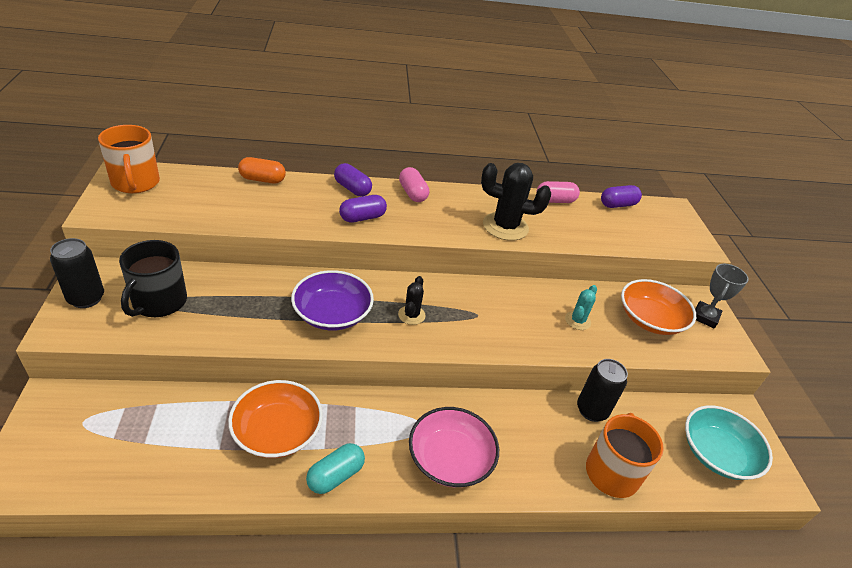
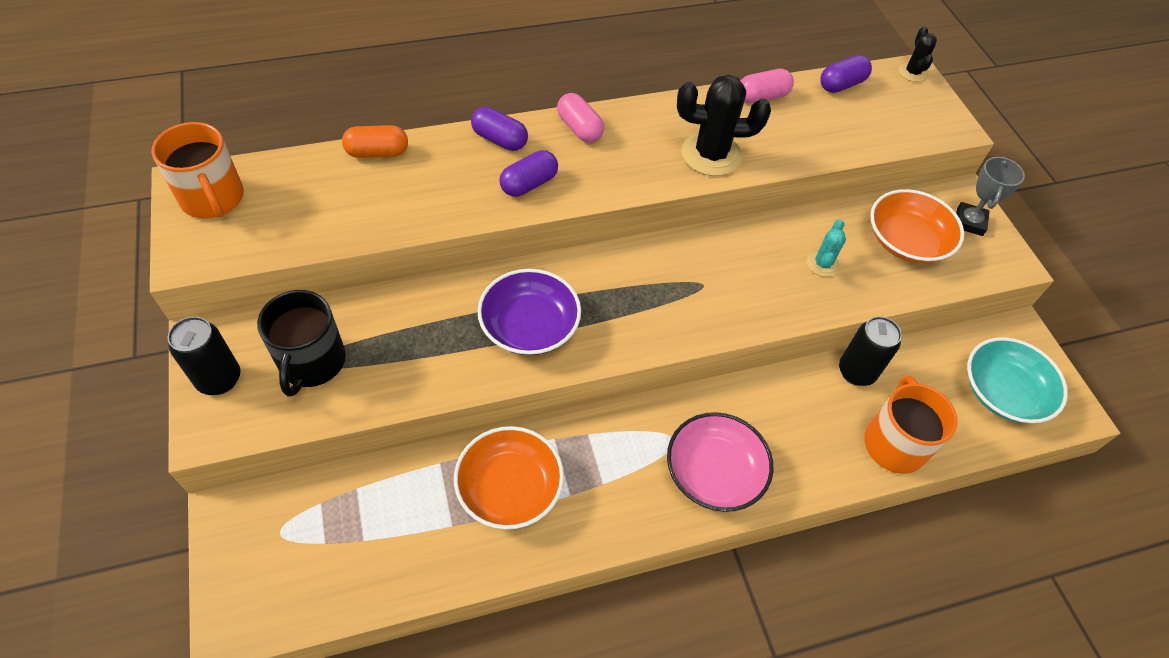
camera: 10 degrees left, 15 degrees up
turquoise capsule [306,443,365,494] -> none
black cactus [398,276,426,325] -> black cactus moved to [898,26,937,82]

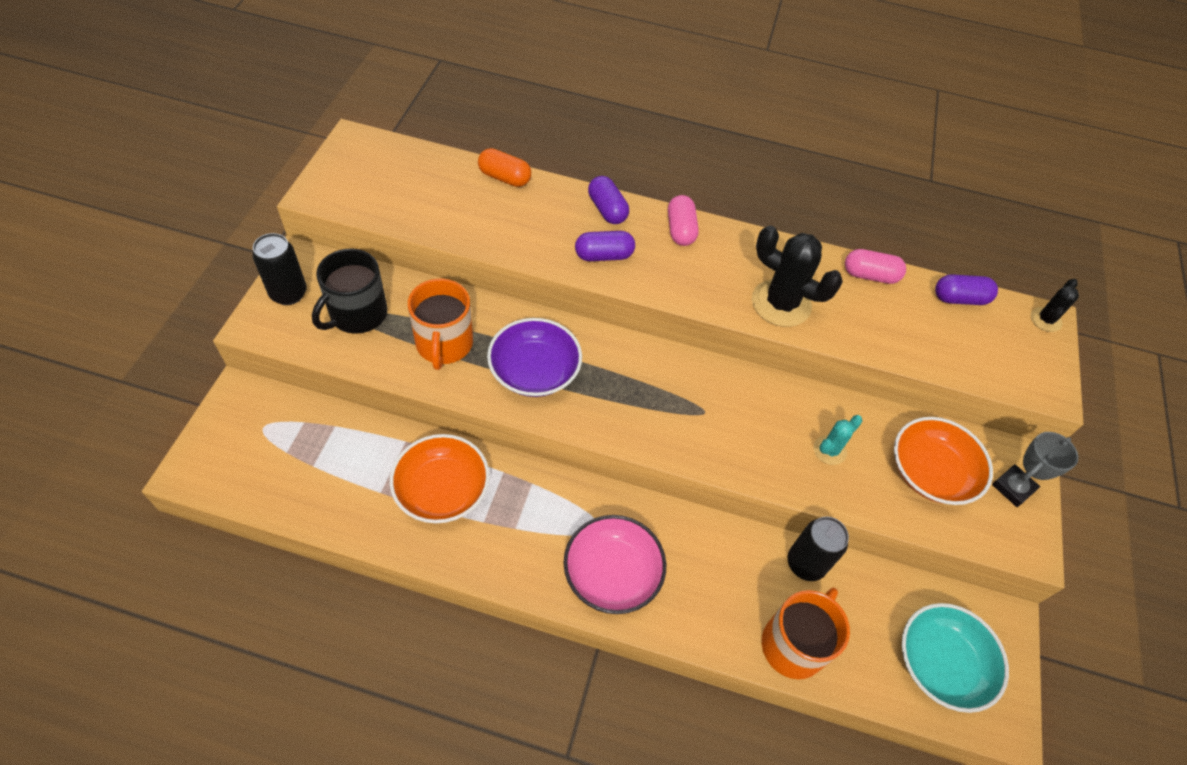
camera: 30 degrees right, 0 degrees up
orange mug [151,122,244,219] -> orange mug moved to [408,279,473,370]

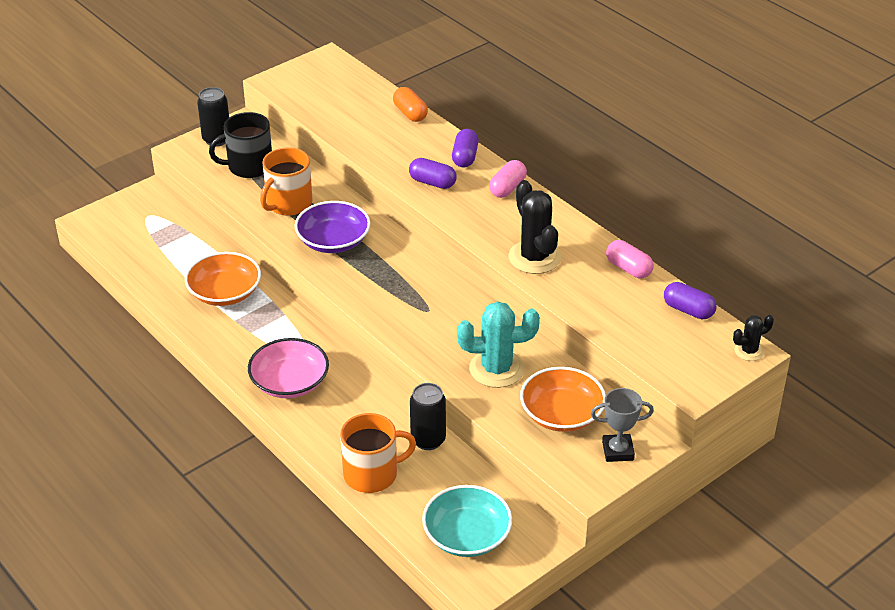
camera: 40 degrees right, 15 degrees down
turquoise cactus [814,415,862,465] -> turquoise cactus [457,301,540,388], size x1.90

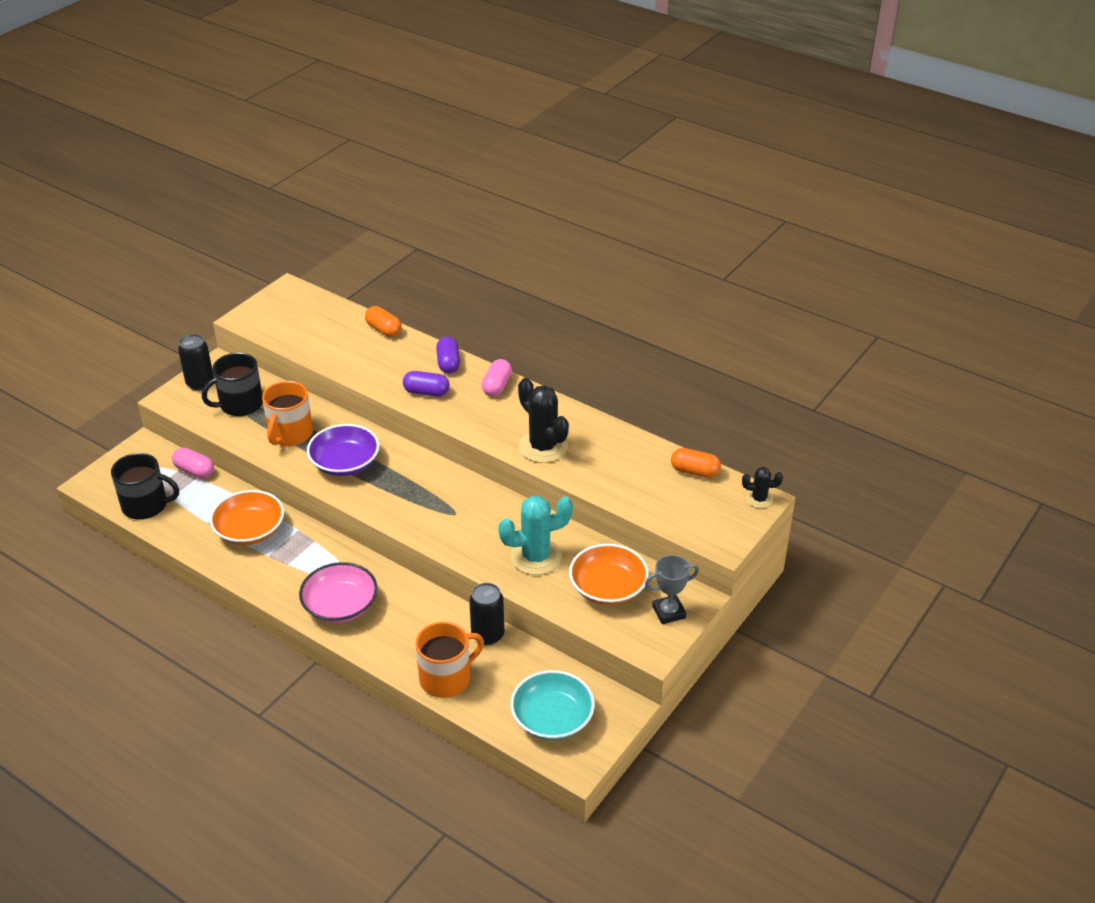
camera: 15 degrees left, 0 degrees up
pink capsule [606,240,654,278] -> pink capsule moved to [172,447,214,478]
purple capsule [664,282,717,319] -> orange capsule [671,448,721,478]
black cactus [733,315,774,361] -> black cactus turned 45 degrees clockwise [742,467,783,508]
none -> black mug [111,453,179,519]

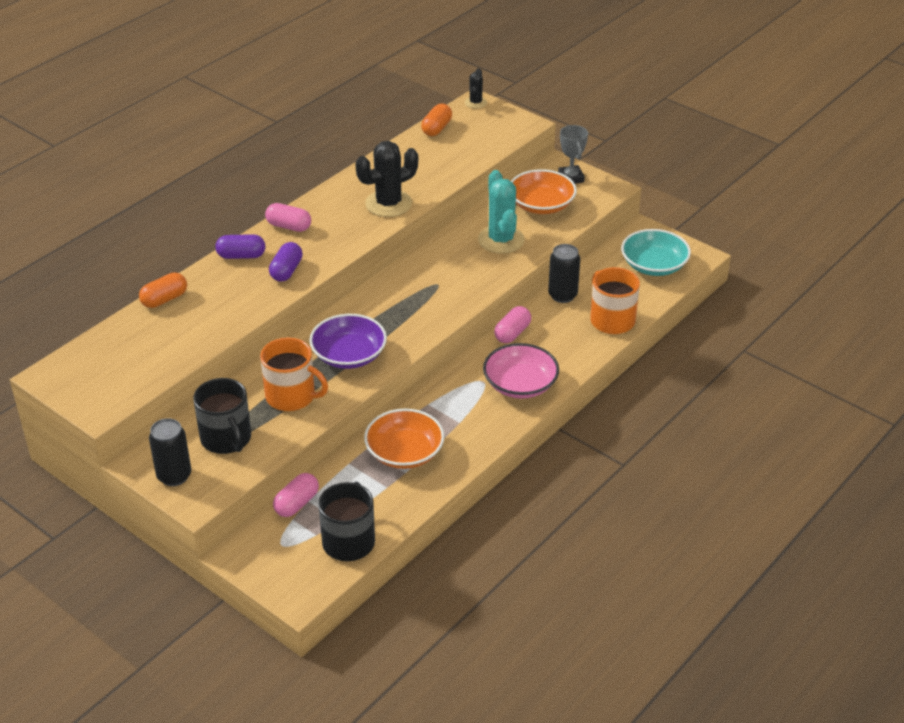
camera: 85 degrees left, 0 degrees up
none -> pink capsule [494,306,531,343]

